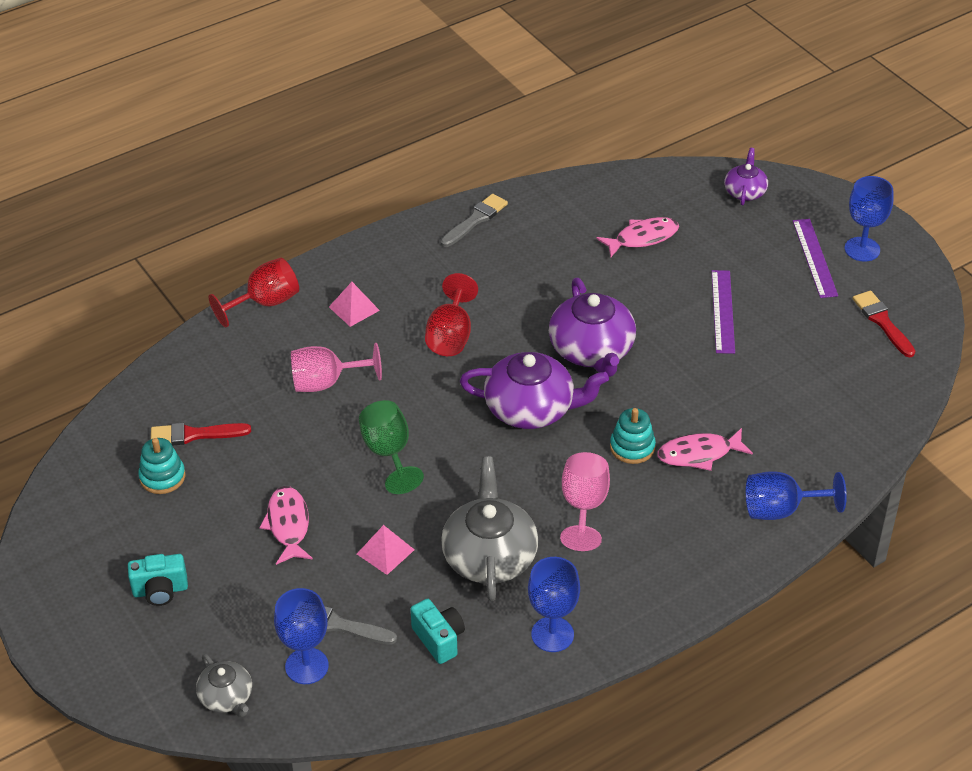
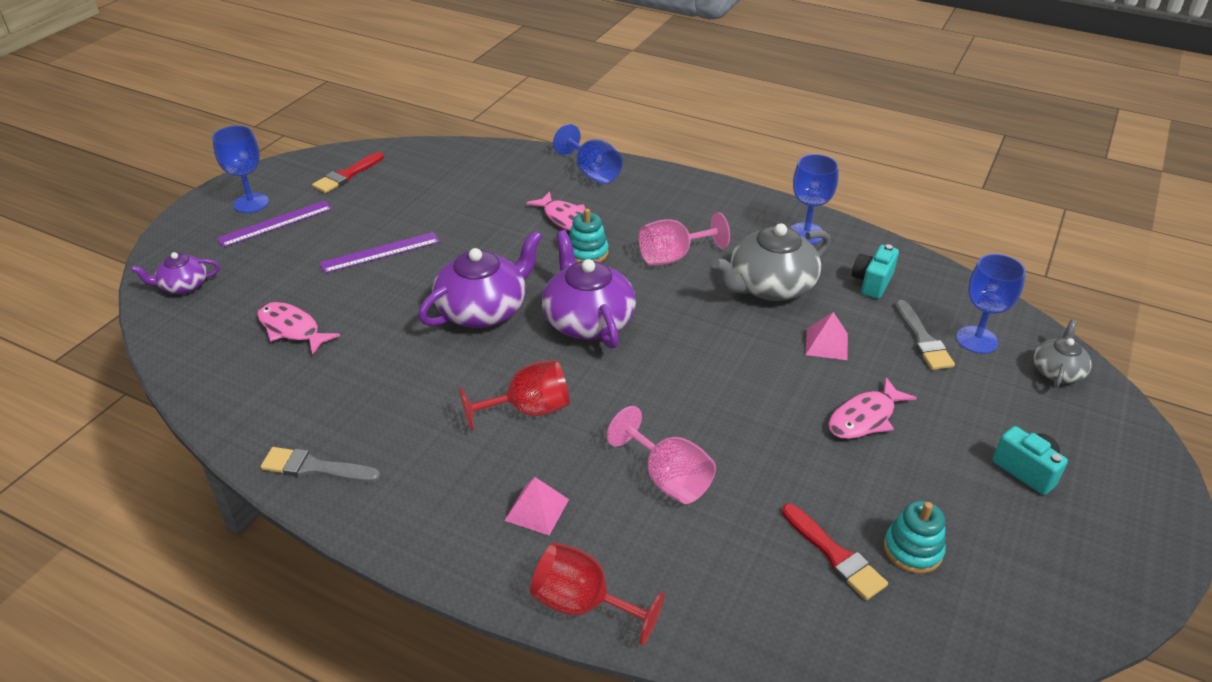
camera: 120 degrees left, 5 degrees down
green goblet [359,400,424,494] -> none

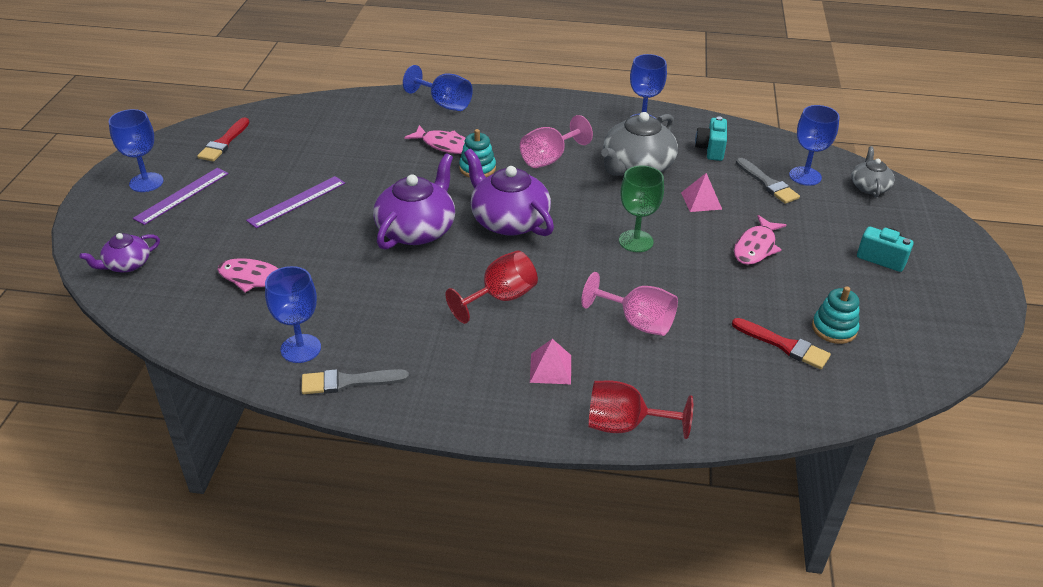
camera: 20 degrees left, 0 degrees up
none -> blue goblet [265,266,321,363]
none -> green goblet [619,166,664,252]

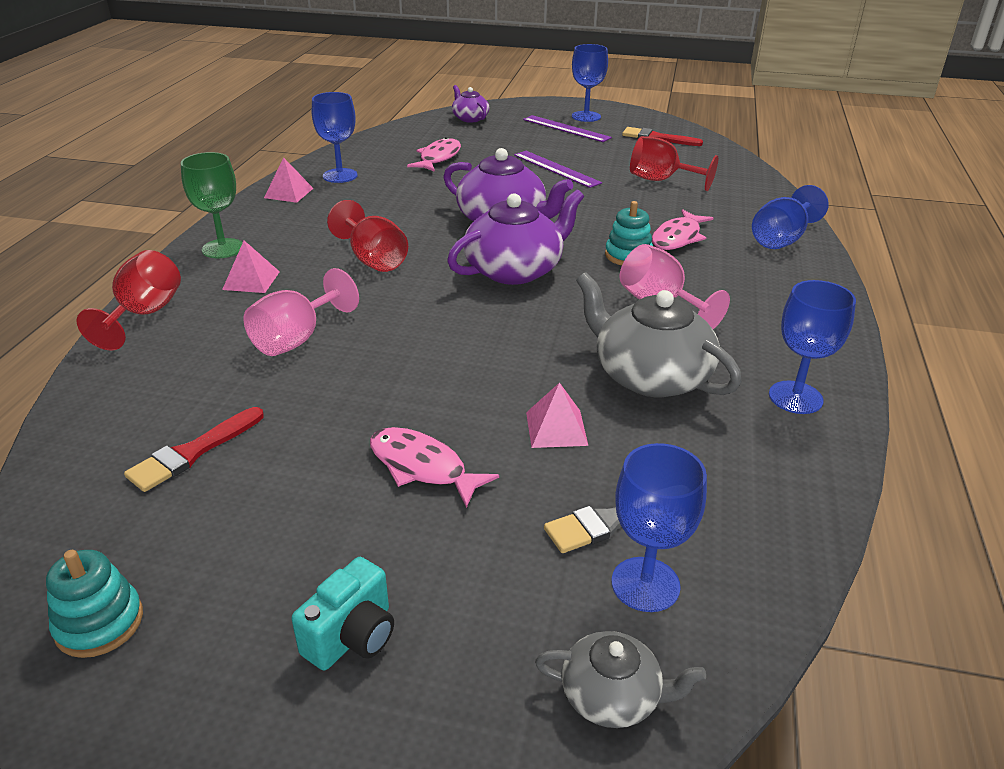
camera: 95 degrees right, 5 degrees down
grey brush [301,369,409,394] -> pink pyramid [264,157,314,203]
green goblet [619,166,664,252] -> green goblet moved to [181,152,243,258]
turquoise camera [695,116,727,161] -> none
turquoise stacking toy [812,286,860,344] -> turquoise stacking toy moved to [46,550,143,658]
none -> red goblet [630,136,718,191]

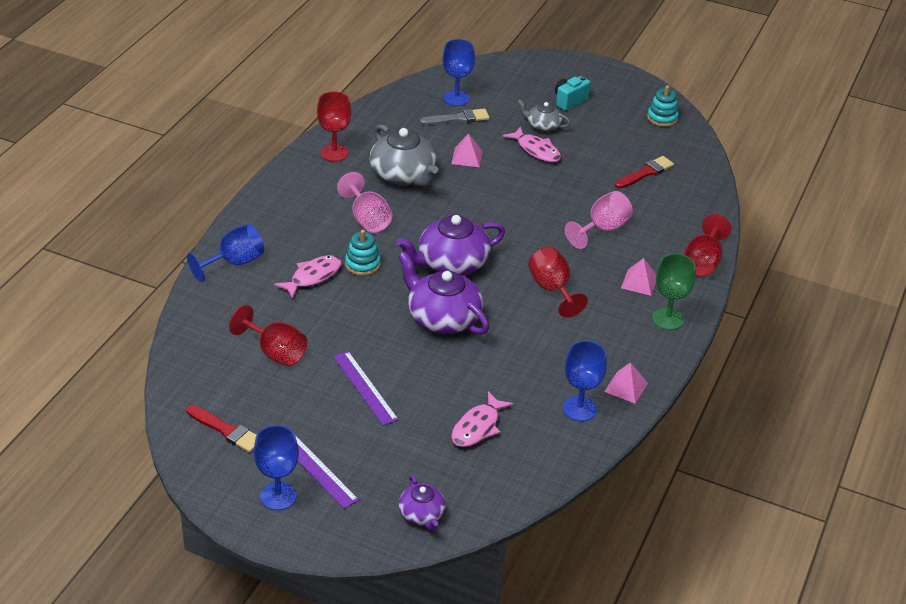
camera: 170 degrees left, 5 degrees up
grey teapot [535,631,706,728] -> grey teapot moved to [517,99,570,132]
blue goblet [769,280,856,414] -> red goblet [317,91,351,162]

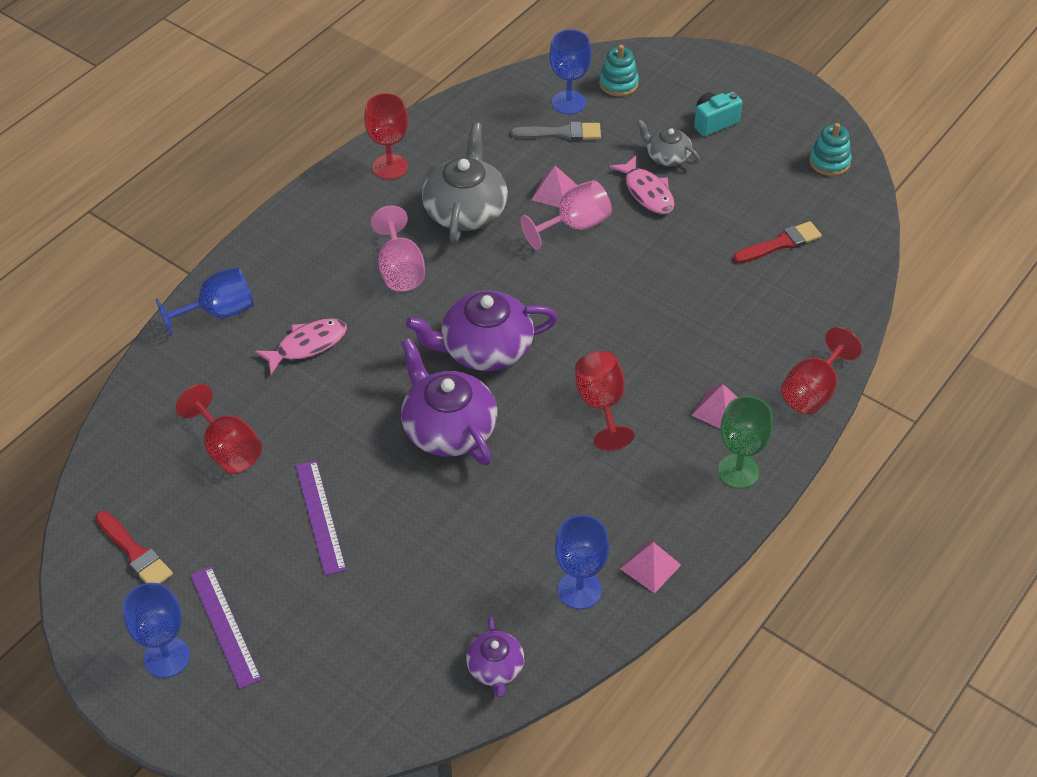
camera: 15 degrees right, 10 degrees up
turquoise stacking toy [345,230,381,276] -> turquoise stacking toy moved to [599,45,639,96]
grey teapot [370,124,438,187] -> grey teapot turned 150 degrees counterclockwise [422,123,508,243]
purple teapot [399,475,445,531] -> purple teapot moved to [466,617,524,697]
pink fish [451,391,514,447] -> none
pink goblet [565,191,633,249] -> pink goblet moved to [521,180,612,250]

